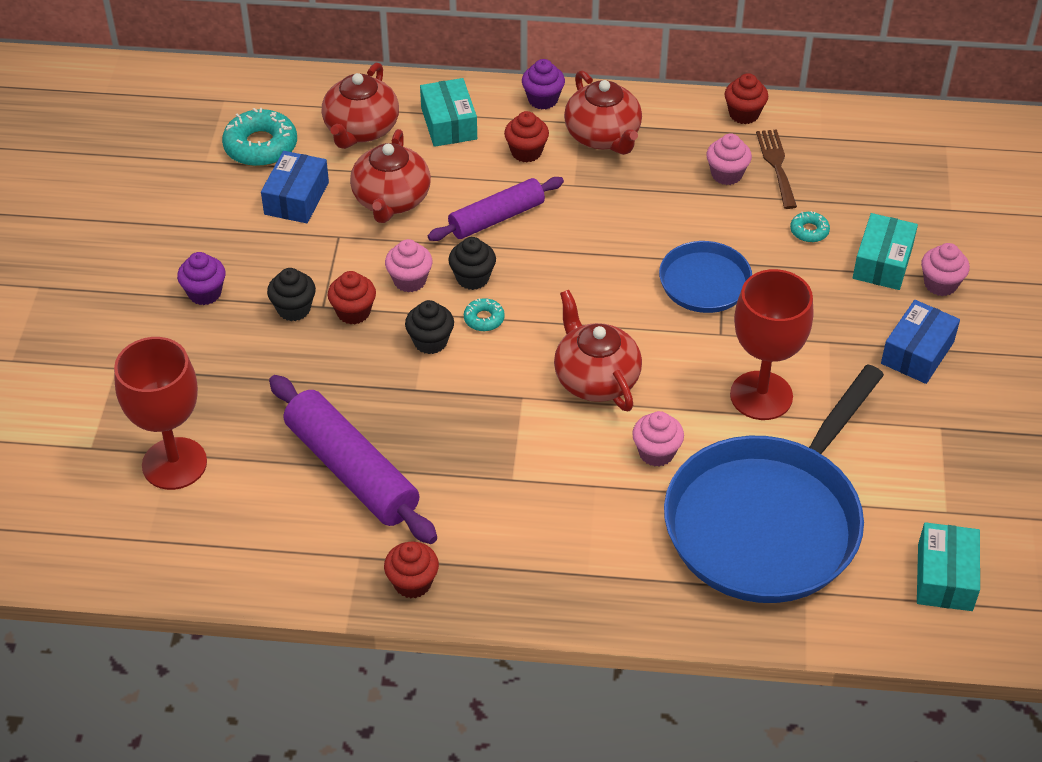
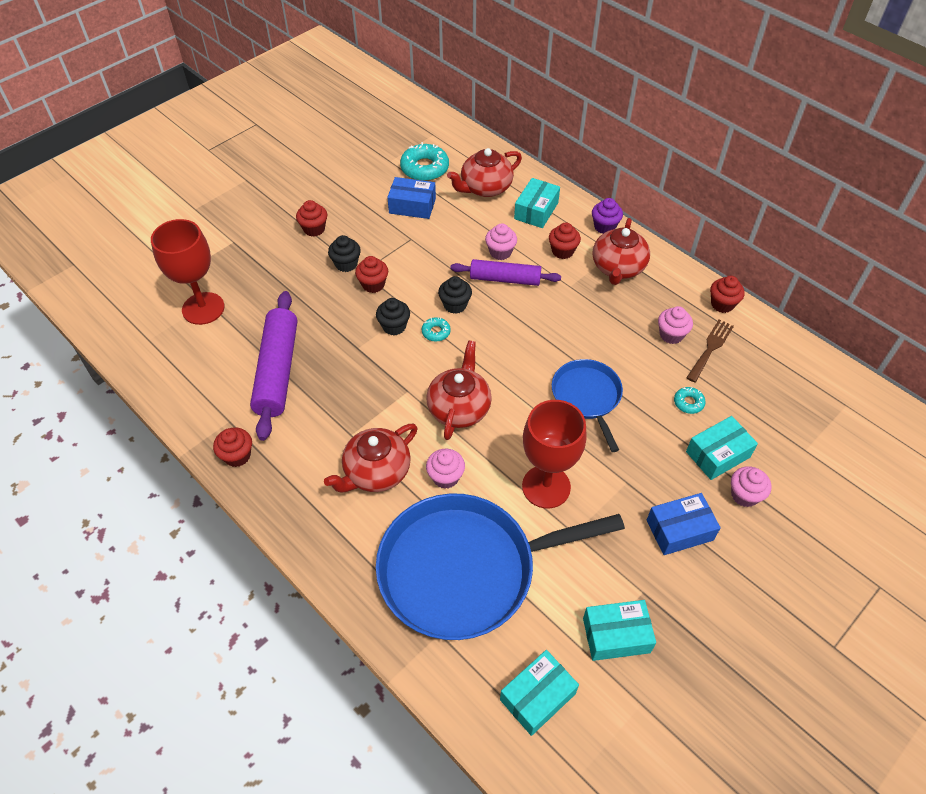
camera: 40 degrees right, 5 degrees up
purple cupcake [177,252,225,305] -> red cupcake [296,200,327,237]
blue box [261,151,329,223] -> blue box turned 45 degrees clockwise [387,177,436,219]
red teapot [350,129,431,223] -> red teapot moved to [324,424,417,492]
pink cupcake [385,239,433,292] -> pink cupcake moved to [485,224,517,260]
none -> turquoise box [583,600,656,661]

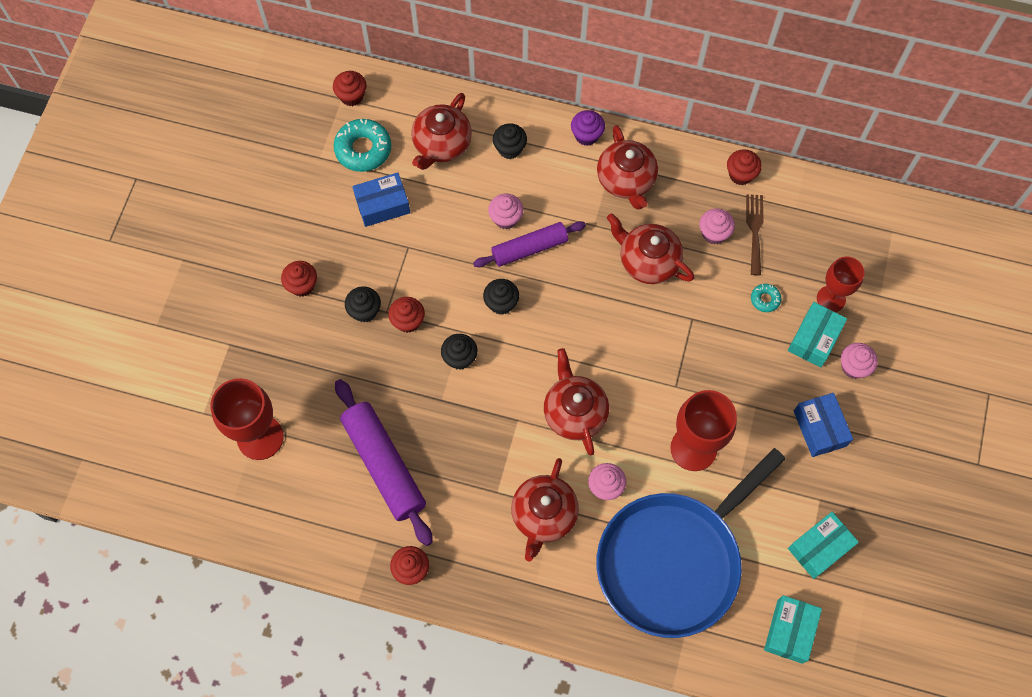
camera: 30 degrees left, 15 degrees up
turquoise donut [422,317,451,341] -> none
turquoise box [514,178,560,228] -> black cupcake [493,123,527,159]
red cupcake [549,223,581,259] -> red cupcake moved to [333,71,367,106]
blue pan [552,359,623,452] -> none
blue box [647,493,721,555] -> blue box turned 60 degrees counterclockwise [794,393,853,457]
none -> red teapot [607,213,694,284]
none -> red goblet [817,256,864,312]

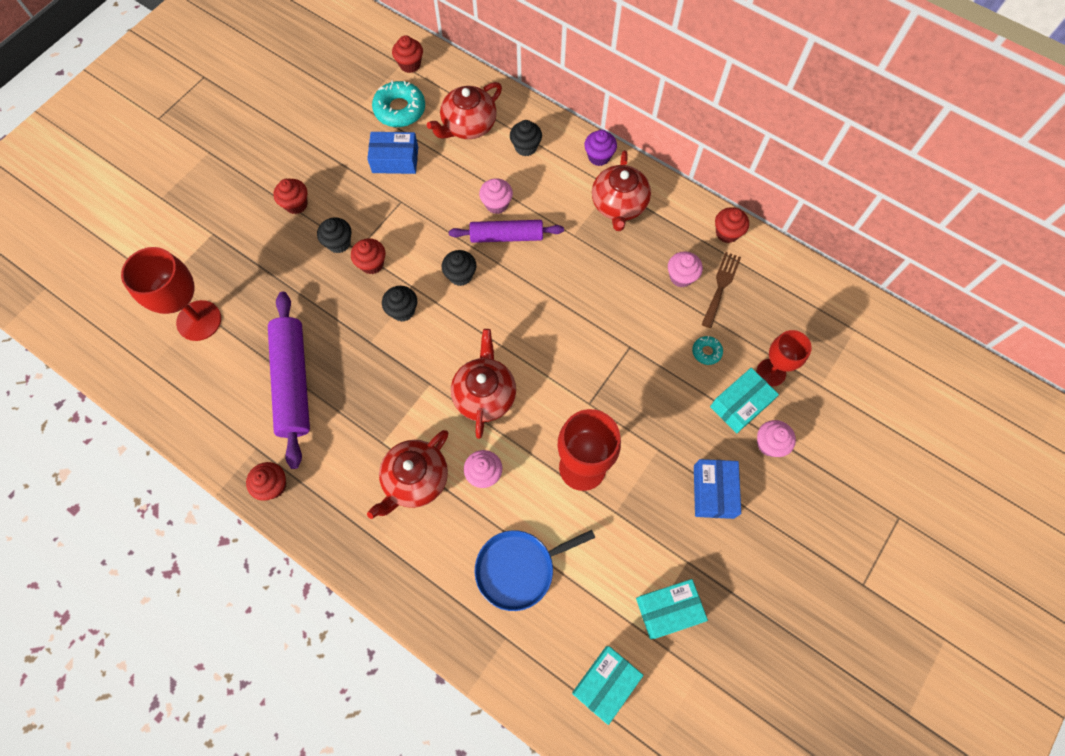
camera: 20 degrees right, 0 degrees up
blue pan [597,448,785,638] -> blue pan [475,530,595,611], size x0.53
red teapot [607,213,694,284] -> none

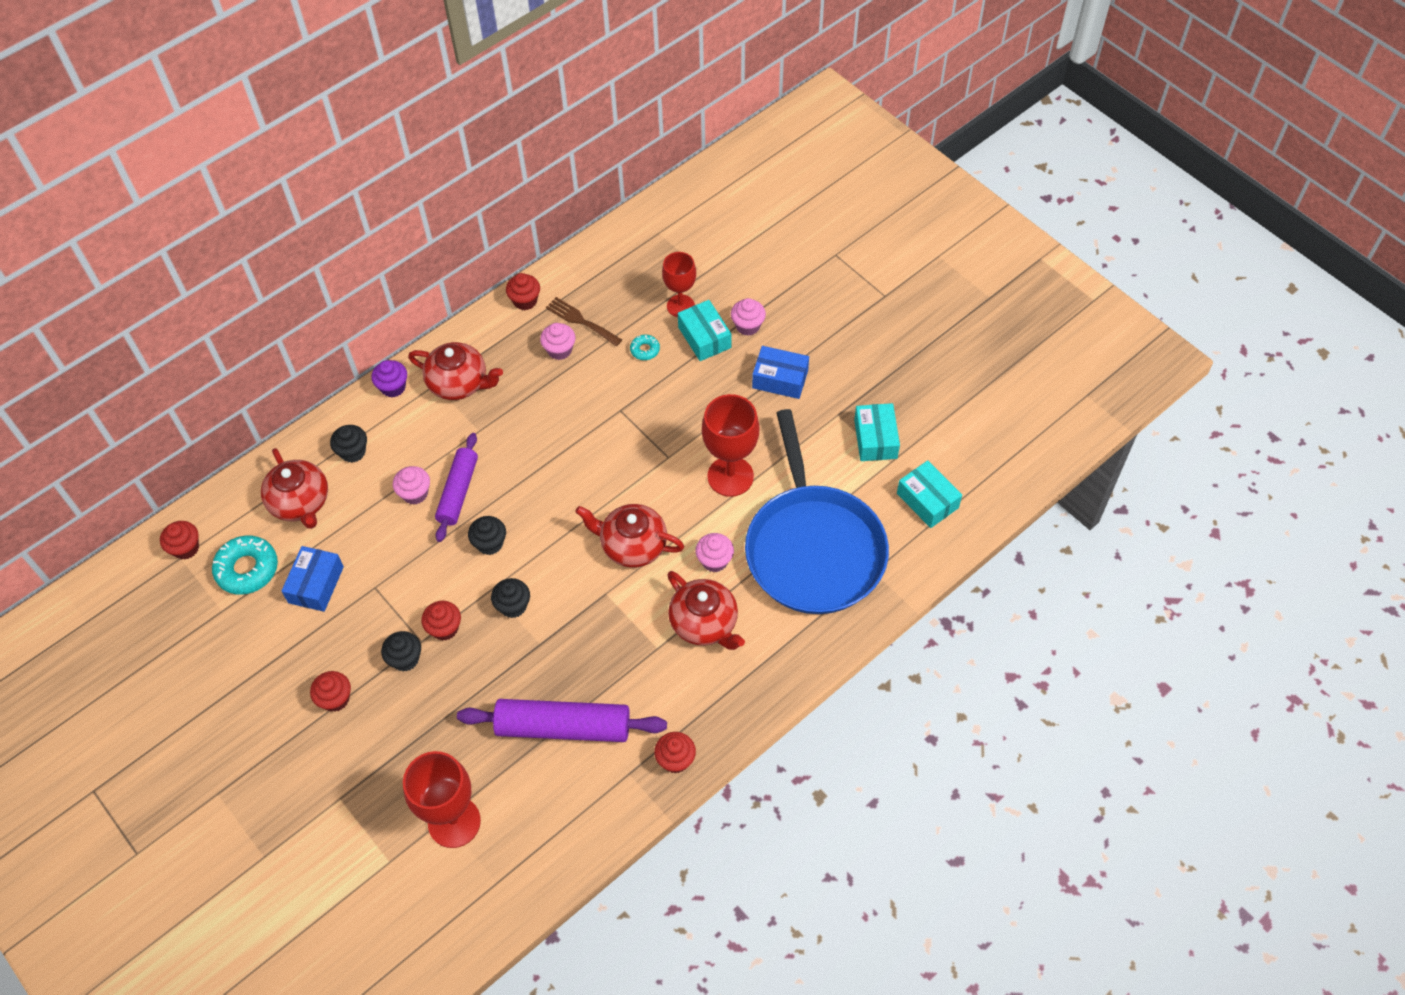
camera: 75 degrees left, 10 degrees down
blue pan [475,530,595,611] -> blue pan [745,409,889,614], size x1.90

